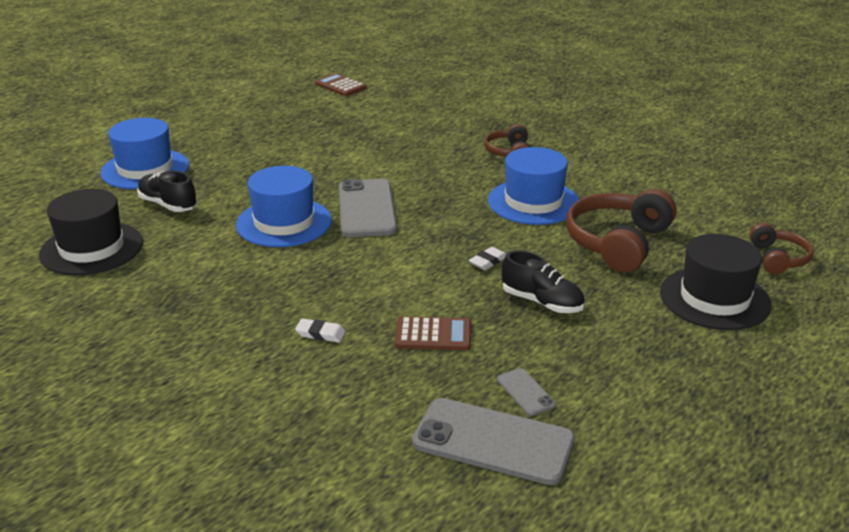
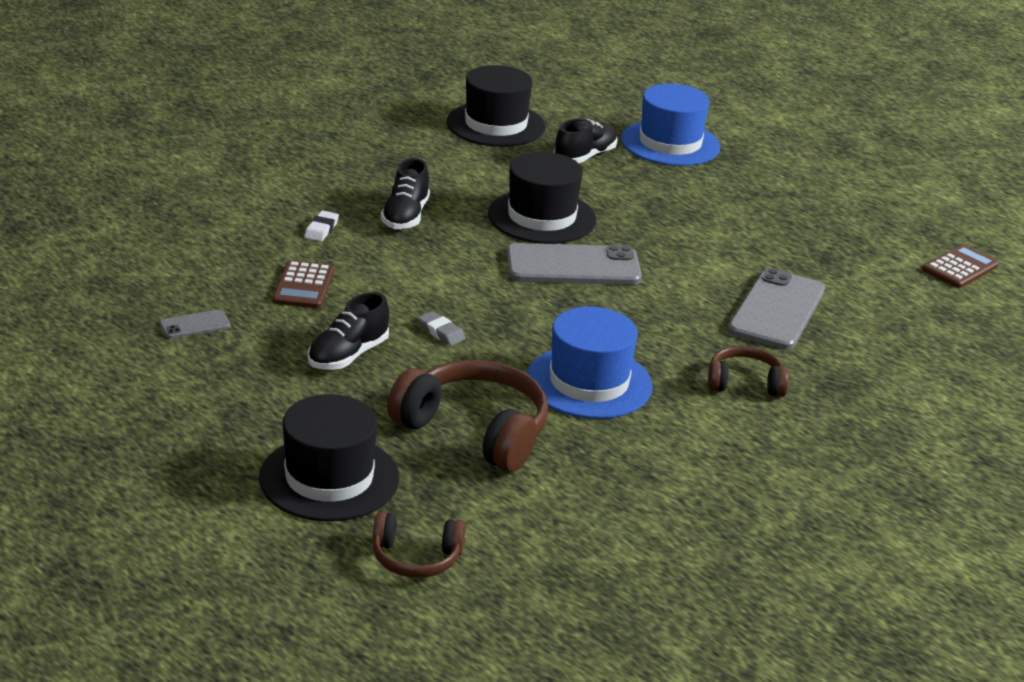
camera: 90 degrees right, 0 degrees up
blue hat [236,166,332,247] -> black hat [488,152,596,244]
grey phone [412,398,575,485] -> grey phone moved to [728,268,825,350]
white eraser [469,247,506,270] -> grey eraser [418,311,466,346]
none -> black shoe [381,158,430,229]

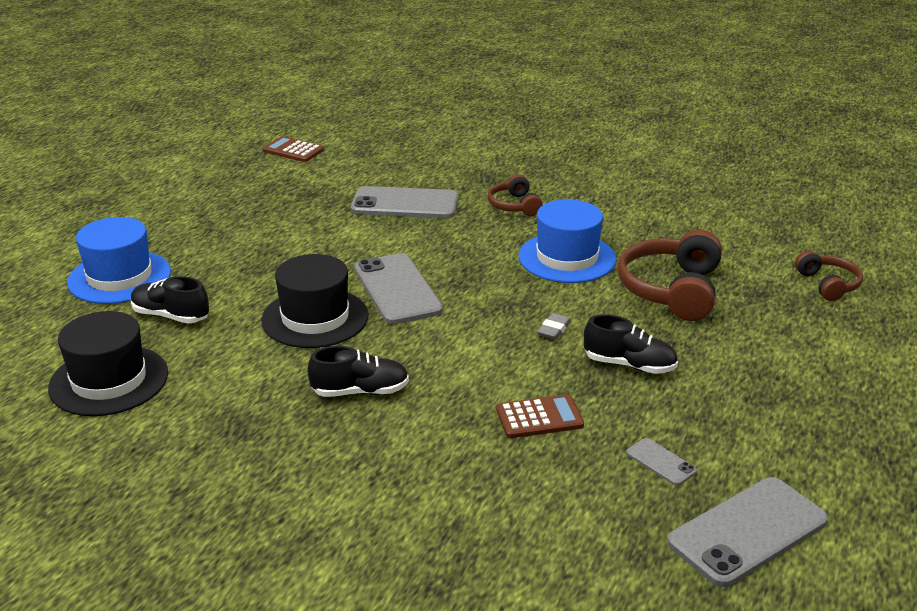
camera: 105 degrees left, 0 degrees up
black hat [259,394,399,521] -> none
white eraser [304,211,339,242] -> none
none -> grey phone [667,477,828,587]

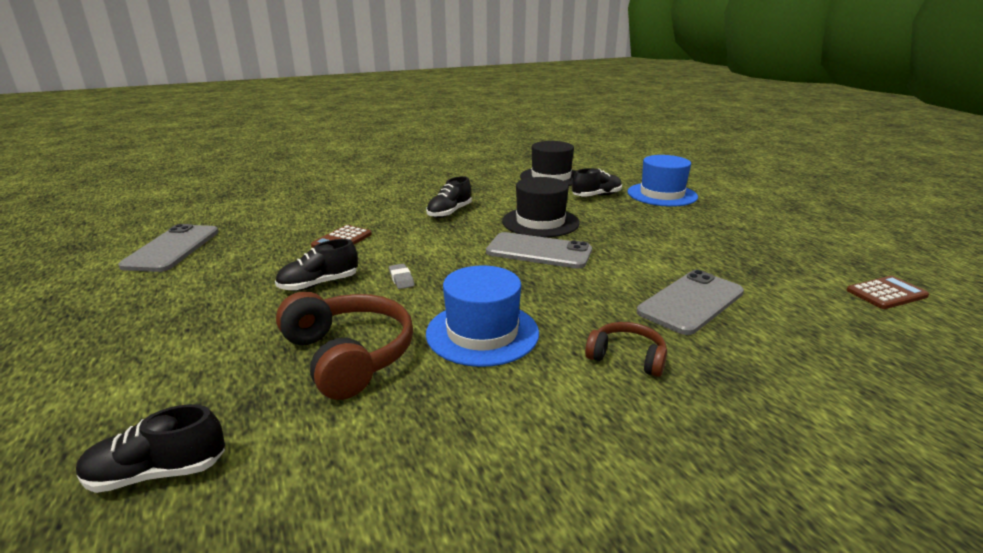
camera: 130 degrees right, 5 degrees down
grey phone [626,438,697,486] -> none
brown headphones [795,251,863,301] -> black shoe [76,404,225,493]

